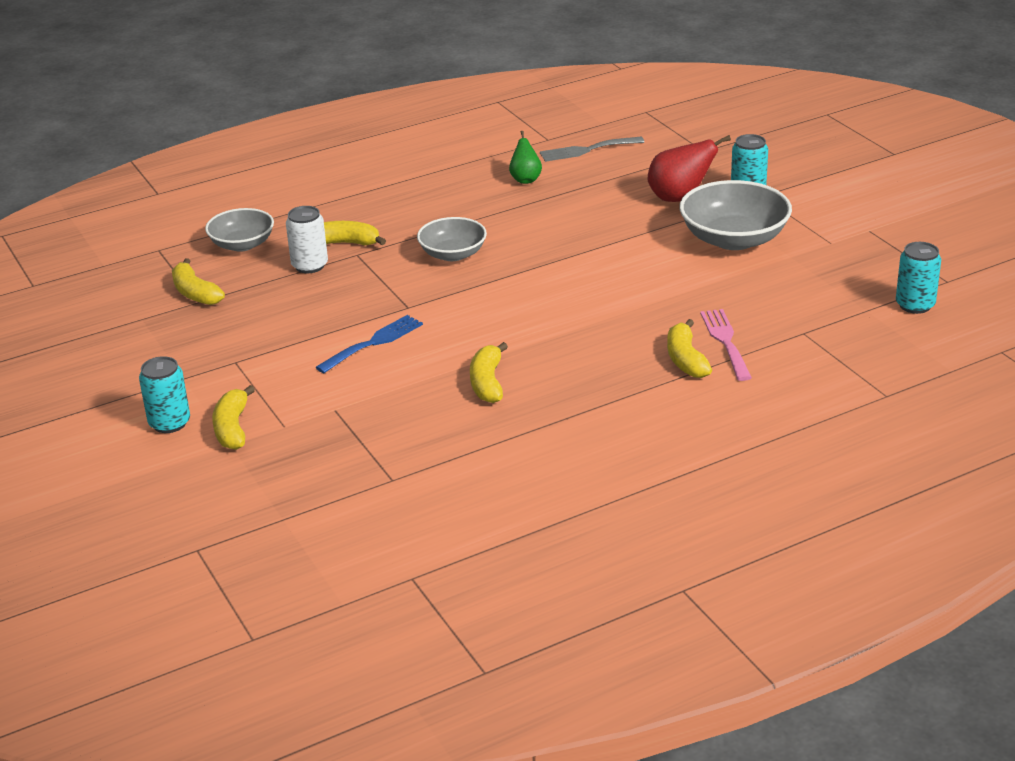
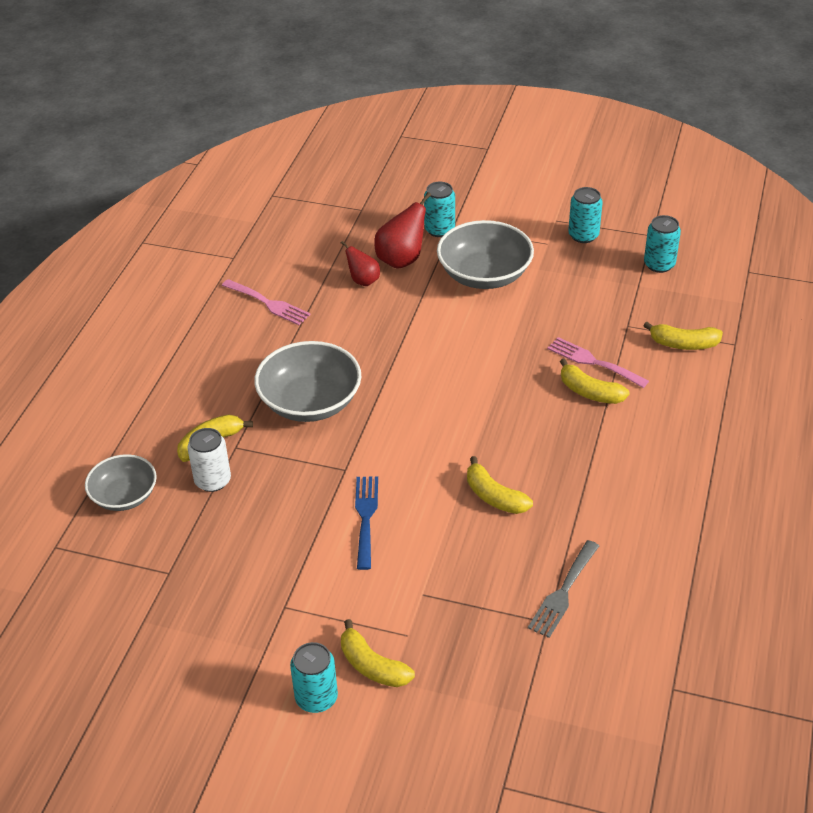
camera: 45 degrees left, 10 degrees up
yellow banana [172,258,225,305] -> yellow banana moved to [643,322,723,350]
grey bowl [417,217,487,261] -> grey bowl [254,341,361,422], size x1.60
green pear [509,131,542,184] -> pink fork [222,279,311,325]
grey fork [540,137,644,162] -> grey fork moved to [528,540,599,638]
none -> red pear [341,241,380,286]
none -> turquoise can [568,187,603,243]

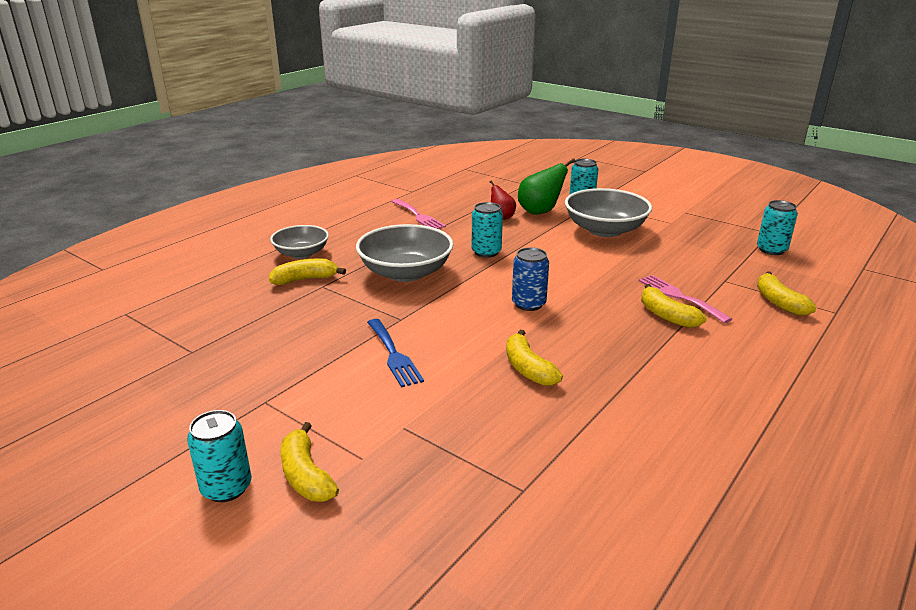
camera: 20 degrees right, 15 degrees down
grey bowl [85,454,157,511] -> grey bowl moved to [270,225,329,259]
white can [187,428,231,492] -> none
blue fork [355,477,378,570] -> blue fork turned 135 degrees clockwise [367,319,424,388]
red pear [374,192,431,269] -> green pear [518,158,576,215]
grey fork [528,540,599,638] -> none
turquoise can [568,187,603,243] -> turquoise can moved to [471,202,503,258]
yellow banana [643,322,723,350] -> yellow banana turned 45 degrees clockwise [757,271,817,316]
none -> blue can [512,247,549,311]

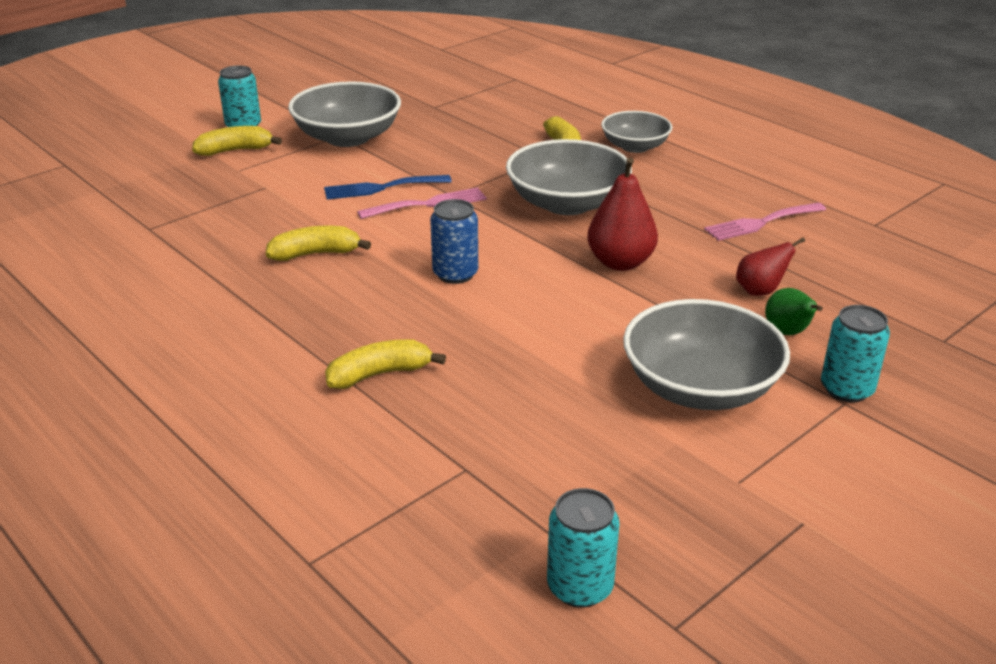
camera: 100 degrees right, 5 degrees up
turquoise can [471,202,503,258] -> red pear [587,157,658,271]
green pear [518,158,576,215] -> green pear [765,288,823,335], size x0.62
pink fork [638,275,732,323] -> pink fork moved to [357,187,487,219]
yellow banana [757,271,817,316] -> none
none -> grey bowl [288,81,401,147]

